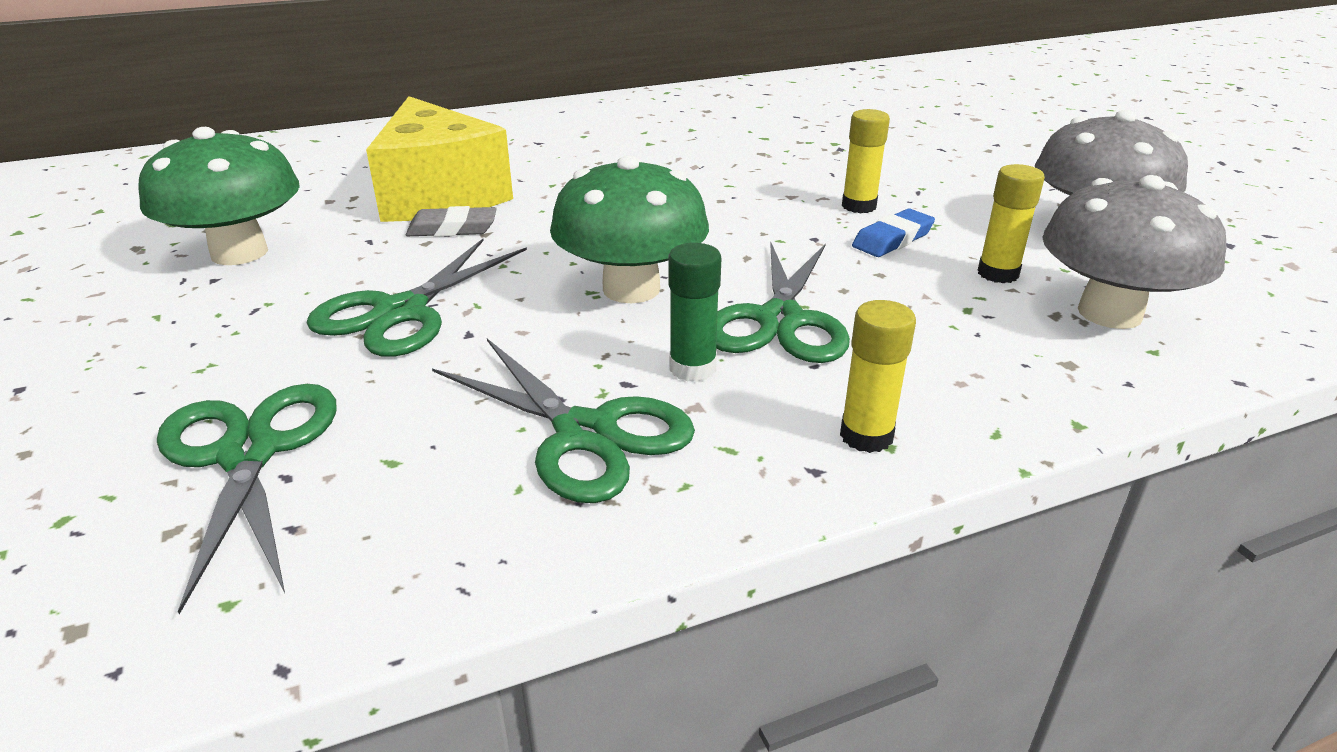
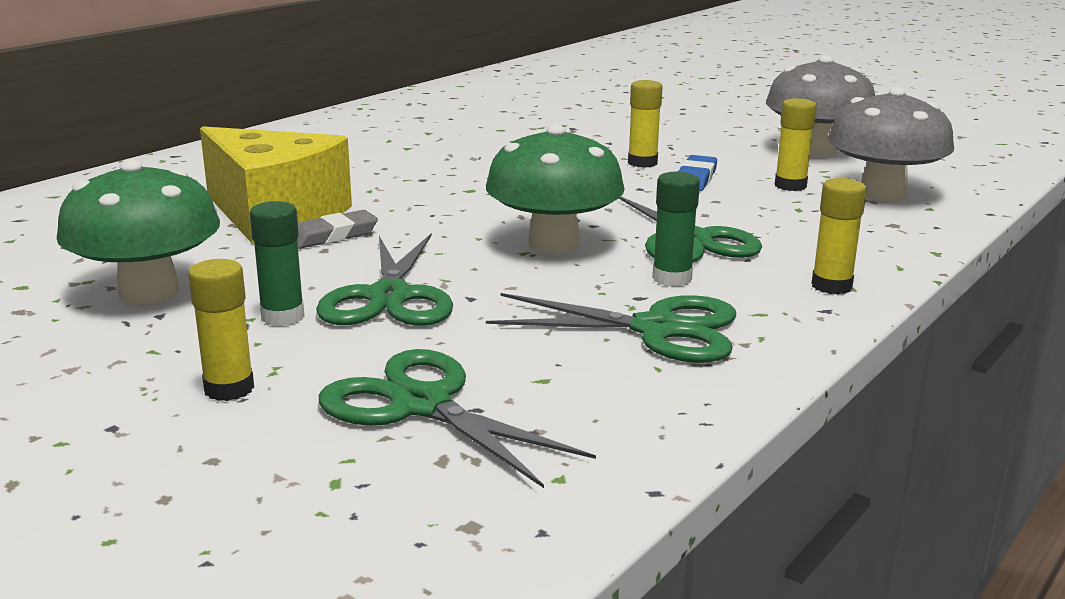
camera: 30 degrees left, 10 degrees down
none -> yellow glue stick [188,259,254,401]
none -> green glue stick [250,201,305,326]

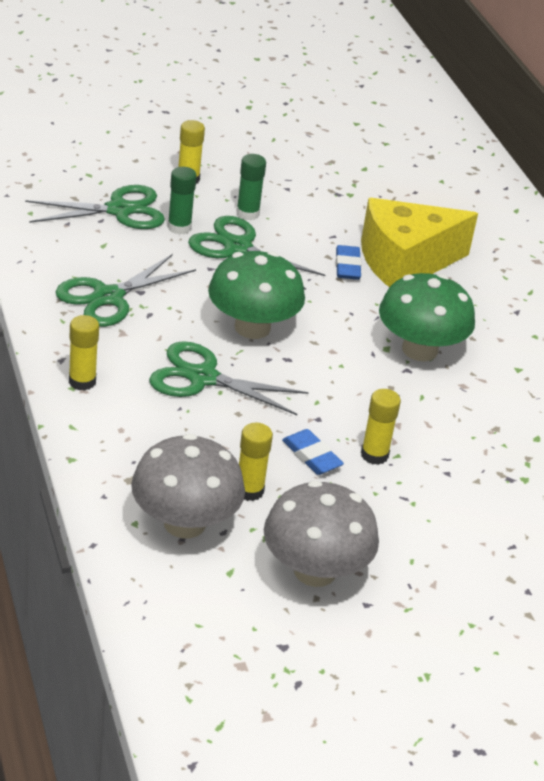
camera: 120 degrees right, 15 degrees up
green mushroom [57,160,220,304] -> green mushroom moved to [379,273,475,361]
grey eraser [297,210,378,249] -> blue eraser [336,245,362,280]
green glue stick [652,172,700,287] -> green glue stick moved to [168,167,197,235]

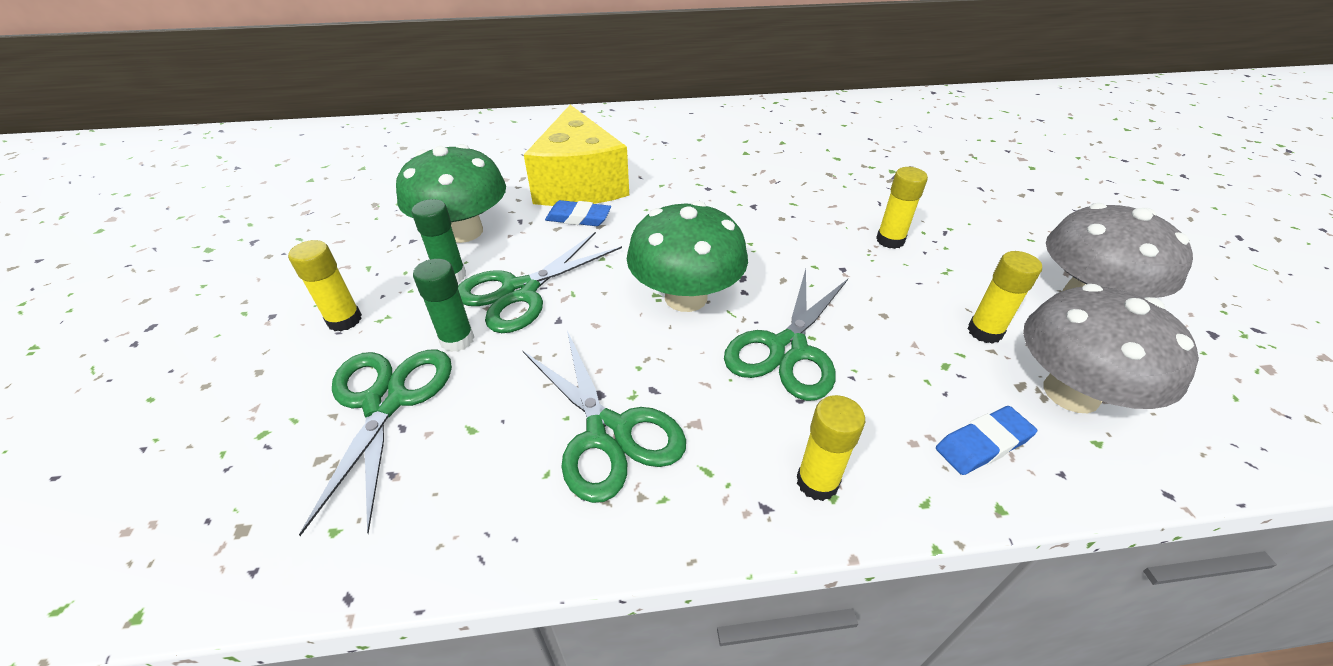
camera: 75 degrees left, 5 degrees up
blue eraser [282,429,344,475] -> blue eraser moved to [936,406,1037,475]
green mushroom [379,273,475,361] -> green mushroom moved to [396,144,506,243]

